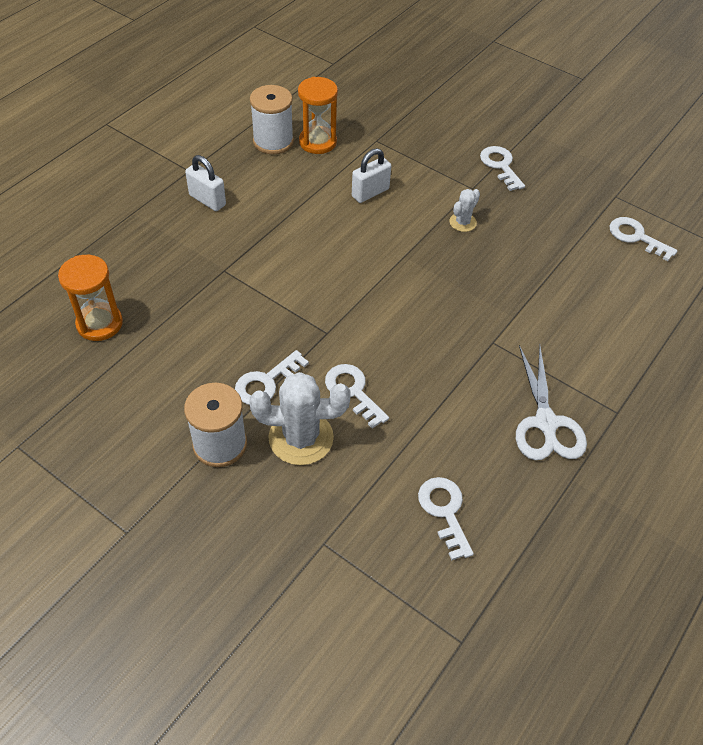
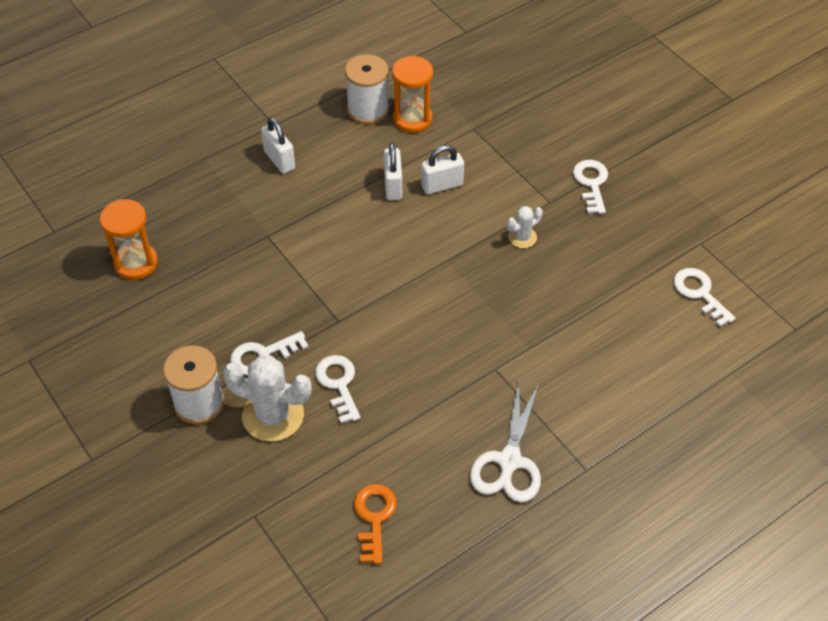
camera: 20 degrees right, 0 degrees up
white key [418,477,474,560] -> orange key [354,484,397,564]
none -> white padlock [384,142,402,200]

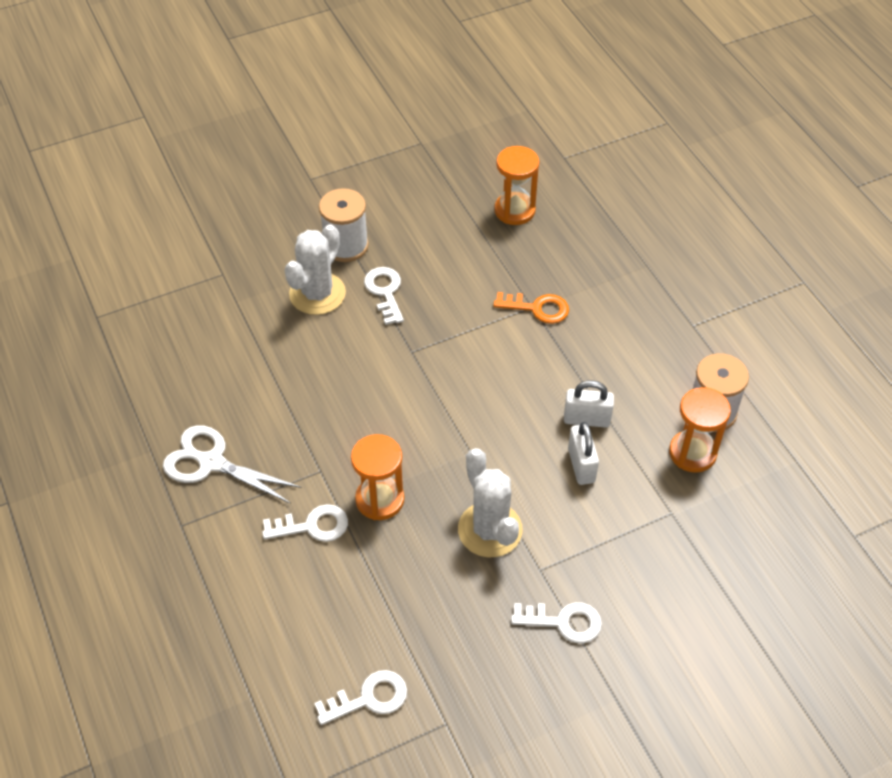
camera: 100 degrees right, 0 degrees up
white padlock [261,118,295,174] -> none
white key [315,355,361,424] -> white key moved to [262,504,348,542]
orange key [354,484,397,564] -> orange key moved to [493,292,569,324]
white cactus [507,206,543,248] -> white cactus [458,448,523,557], size x1.93
none -> orange hourglass [351,434,404,520]

